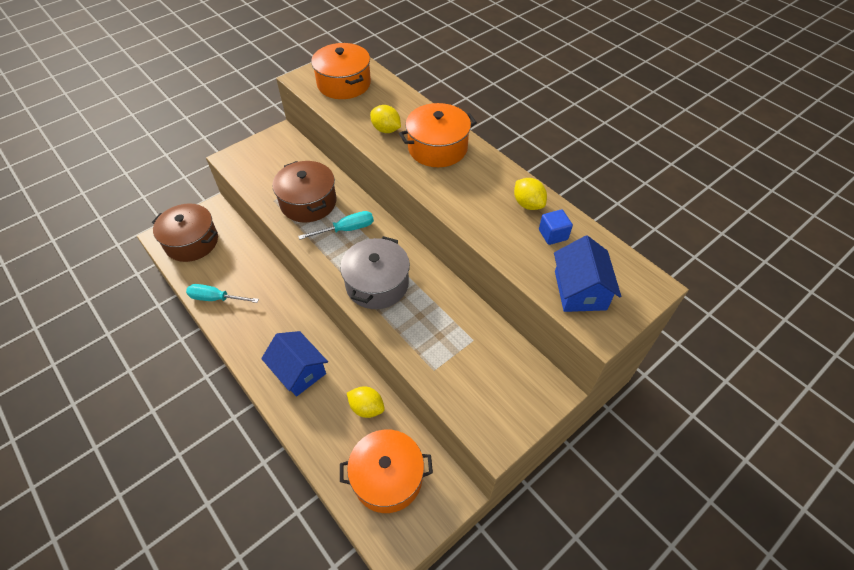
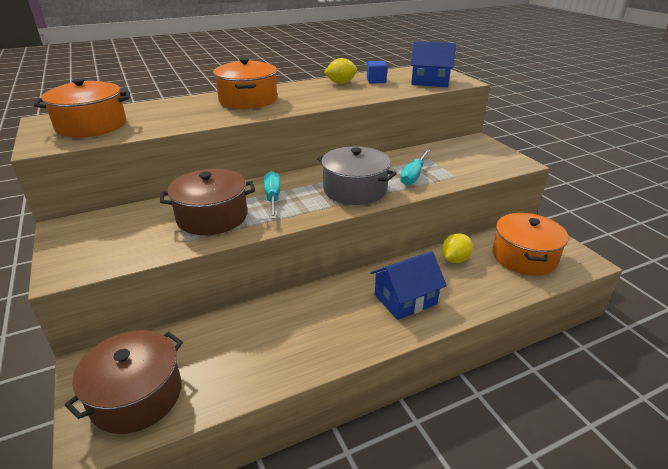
camera: 75 degrees left, 20 degrees down
turquoise screwdriver [186,284,259,303] -> turquoise screwdriver moved to [400,149,430,186]
yellow lemon [370,105,401,133] -> none

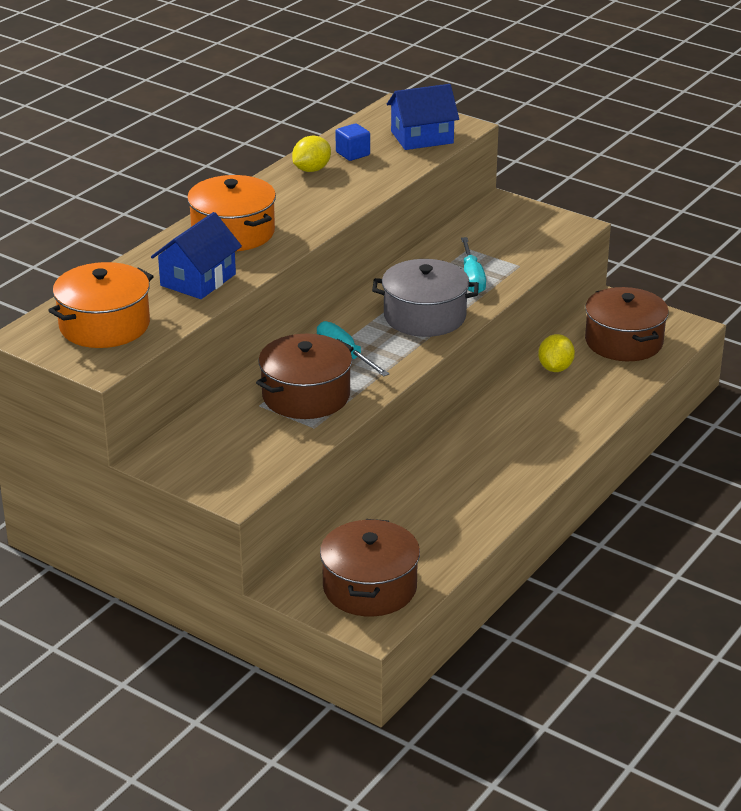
camera: 30 degrees left, 0 degrees up
blue house [371,251,447,320] -> blue house moved to [151,212,242,299]
orange pot [493,213,568,275] -> brown pot [585,287,669,361]

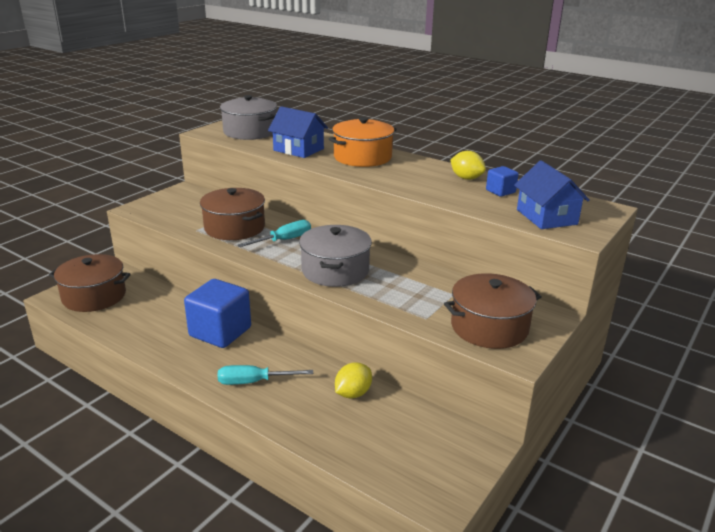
camera: 90 degrees right, 5 degrees down
orange pot [48,262,154,348] -> grey pot [220,95,277,140]
turquoise screwdriver [461,237,486,293] -> turquoise screwdriver moved to [218,365,313,385]
yellow lemon [538,334,575,372] -> yellow lemon turned 60 degrees counterclockwise [335,363,372,399]
brown pot [585,287,669,361] -> brown pot moved to [444,273,542,349]
none -> blue cube [184,279,251,348]

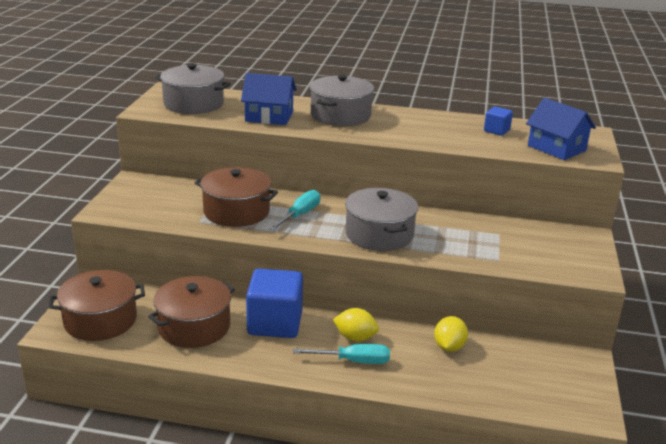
camera: 25 degrees left, 0 degrees up
turquoise screwdriver [218,365,313,385] -> turquoise screwdriver turned 150 degrees counterclockwise [293,344,390,364]
orange pot [329,117,397,167] -> grey pot [310,74,374,126]
brown pot [444,273,542,349] -> brown pot moved to [148,276,235,348]
yellow lemon [450,151,486,180] -> yellow lemon moved to [333,308,379,341]

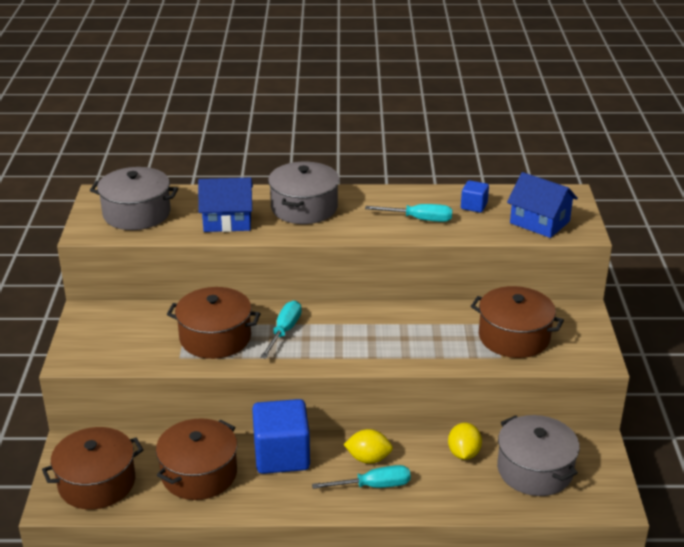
camera: 10 degrees left, 5 degrees up
grey pot [345,188,418,251] -> grey pot moved to [497,415,580,496]
none -> turquoise screwdriver [365,204,452,222]
none -> brown pot [471,286,564,358]

